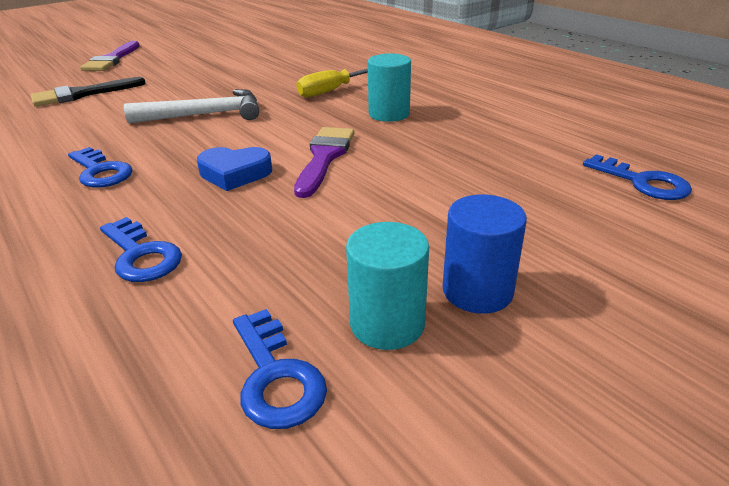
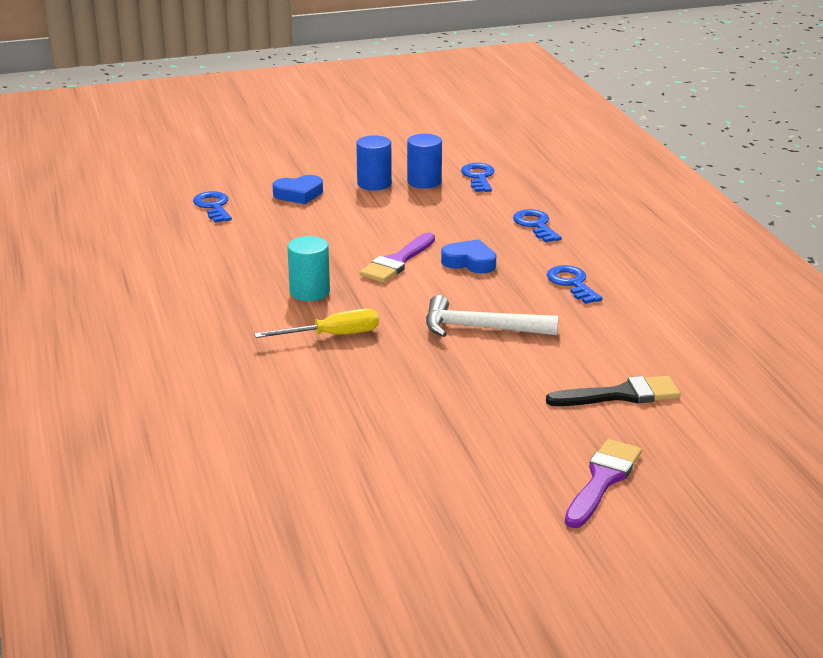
camera: 160 degrees left, 5 degrees down
turquoise cylinder [346,222,429,350] -> blue cylinder [407,134,442,189]
none -> blue heart [272,175,323,204]

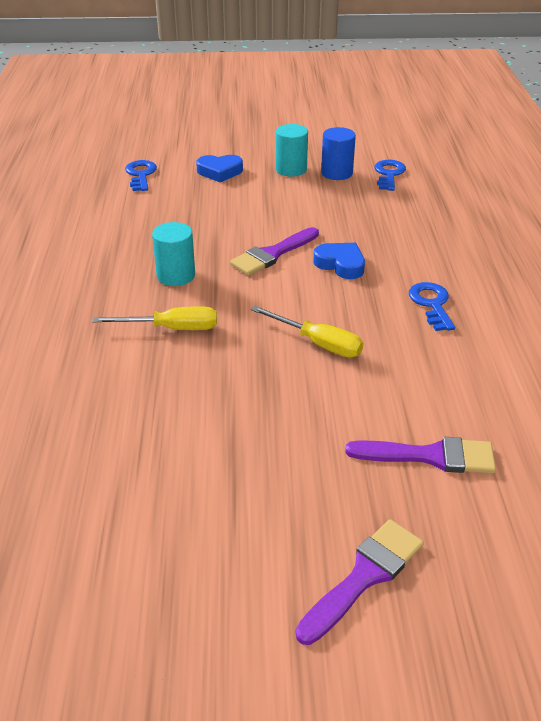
camera: 15 degrees right, 10 degrees up
blue cylinder [356,135,392,190] -> turquoise cylinder [276,124,308,177]
white hammer [426,295,559,337] -> yellow screwdriver [251,306,363,358]
blue key [513,209,562,242] -> none
black brush [546,376,680,406] -> purple brush [346,437,496,473]

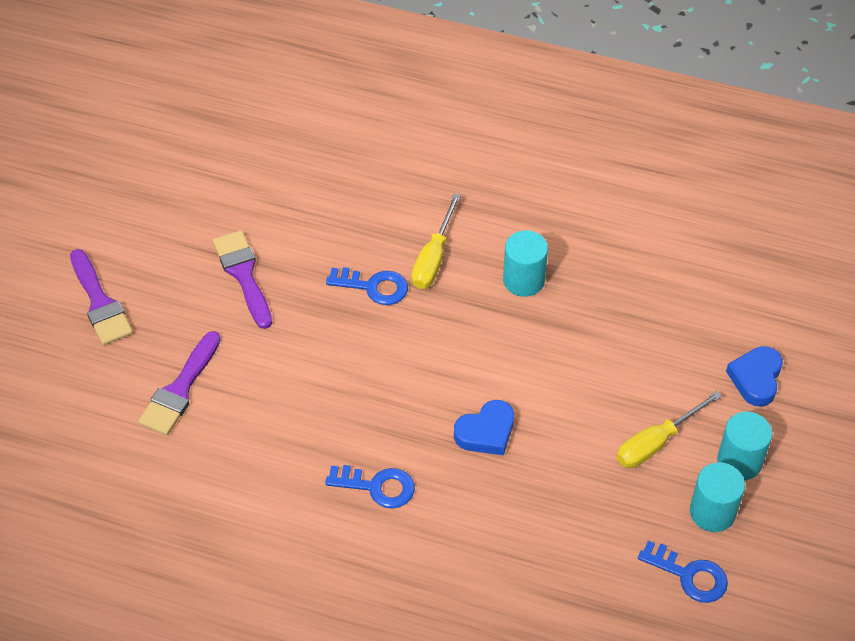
camera: 110 degrees right, 15 degrees up
blue key [125,160,157,191] -> blue key moved to [326,267,408,305]
purple brush [230,227,319,276] -> purple brush moved to [213,230,272,329]
yellow screwdriver [251,306,363,358] -> yellow screwdriver moved to [617,391,722,468]
blue cylinder [321,127,356,180] -> turquoise cylinder [690,462,745,532]

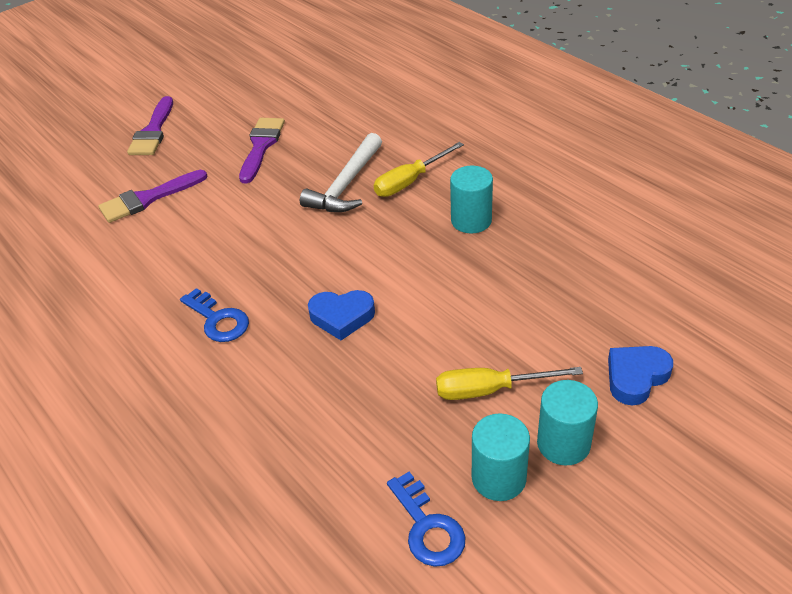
camera: 35 degrees right, 10 degrees down
blue key [326,267,408,305] -> white hammer [300,133,382,212]

